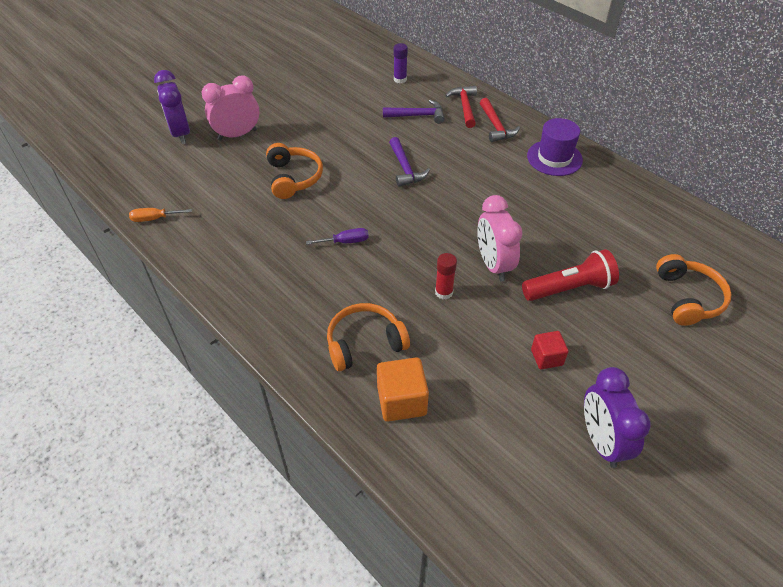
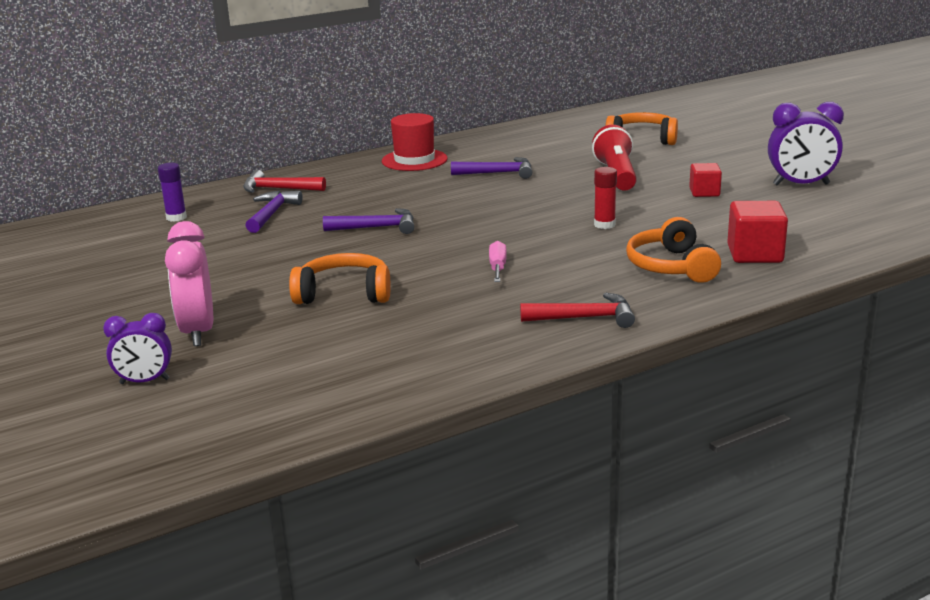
camera: 75 degrees left, 25 degrees down
orange screwdriver [129,208,192,222] -> none
purple clock [154,70,190,144] -> purple clock [103,313,172,384], size x0.63
purple screwdriver [306,228,369,245] -> pink screwdriver [489,241,507,282]
orange cube [377,357,429,422] -> red cube [727,201,788,263]
pink clock [477,195,522,281] -> none
red hammer [480,98,520,142] -> red hammer moved to [520,293,635,328]
purple hat [527,118,583,176] -> red hat [382,113,447,171]
none -> purple hammer [451,157,532,179]

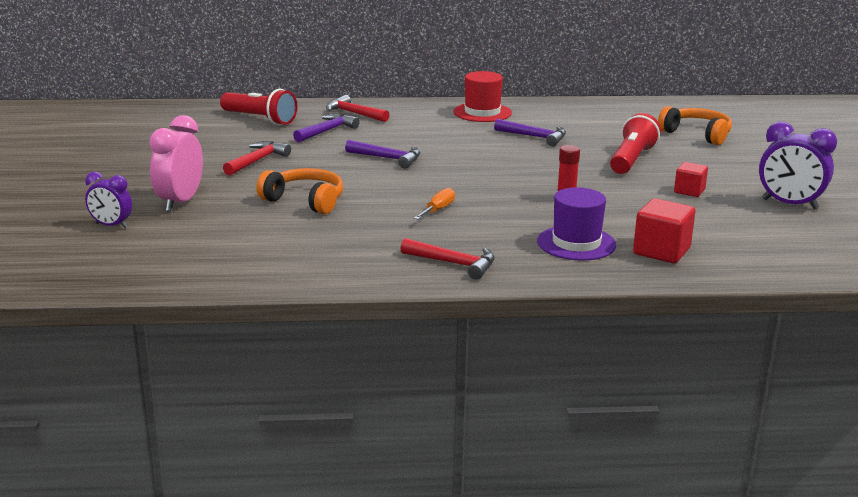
camera: 25 degrees right, 0 degrees up
purple glue stick [158,163,187,222] -> red flashlight [220,89,297,125]
pink screwdriver [489,241,507,282] -> orange screwdriver [414,188,455,220]
orange headphones [626,217,721,283] -> purple hat [537,187,616,261]
none -> red hammer [223,141,291,175]

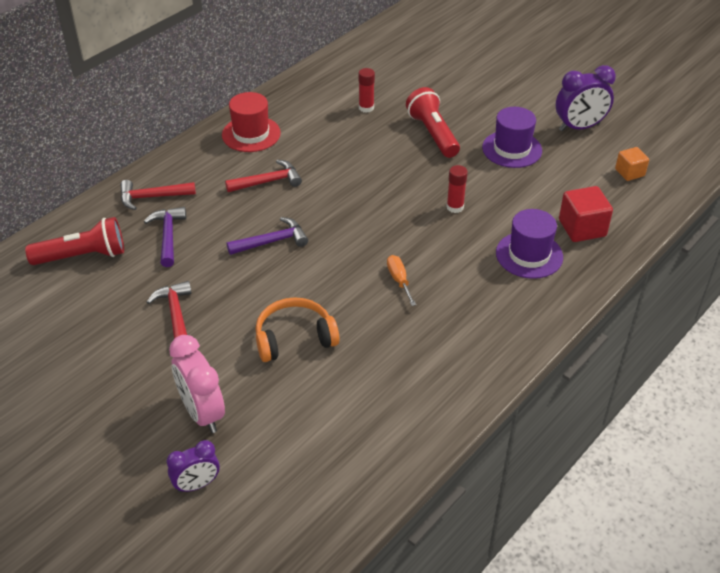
camera: 45 degrees left, 20 degrees up
red hammer [401,238,494,280] -> red hammer moved to [225,160,302,192]
purple hammer [494,119,566,146] -> none
orange headphones [658,106,732,145] -> none
red cube [674,162,708,197] -> purple hat [482,107,542,168]
none -> red glue stick [358,68,375,113]
none -> orange cube [615,147,649,181]

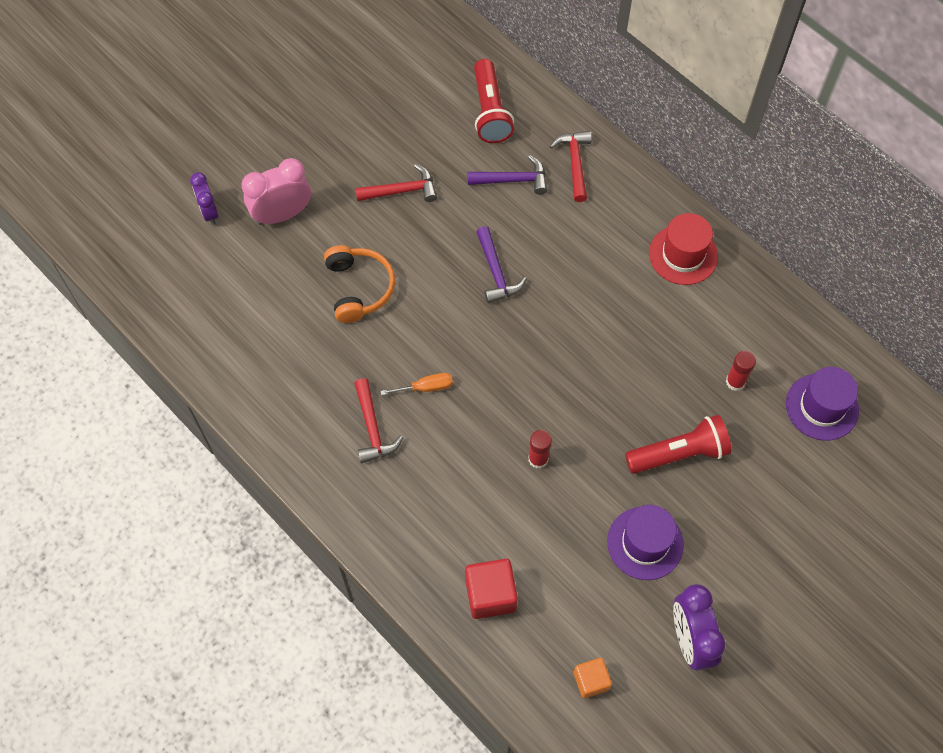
camera: 95 degrees right, 20 degrees up
red hammer [225,160,302,192] -> red hammer moved to [354,378,403,463]
purple hat [496,209,563,279] -> purple hat moved to [786,367,859,441]

